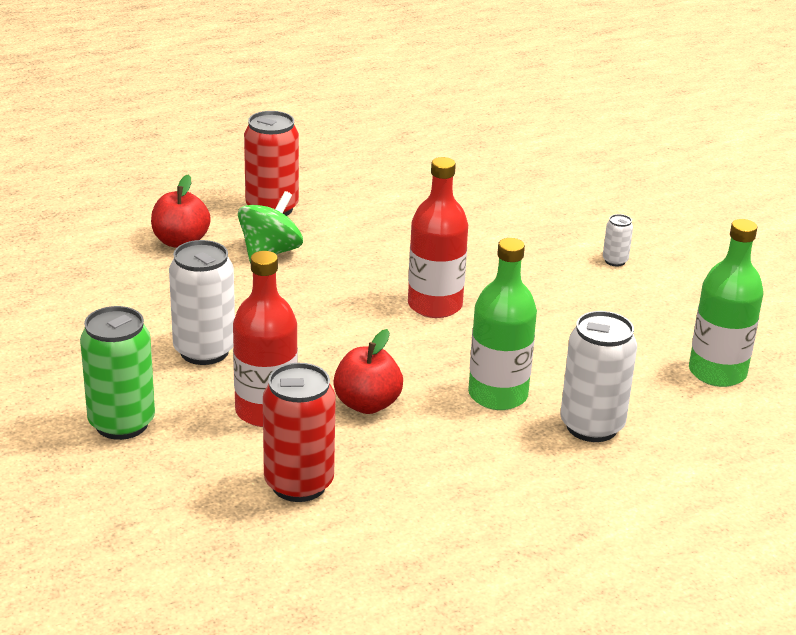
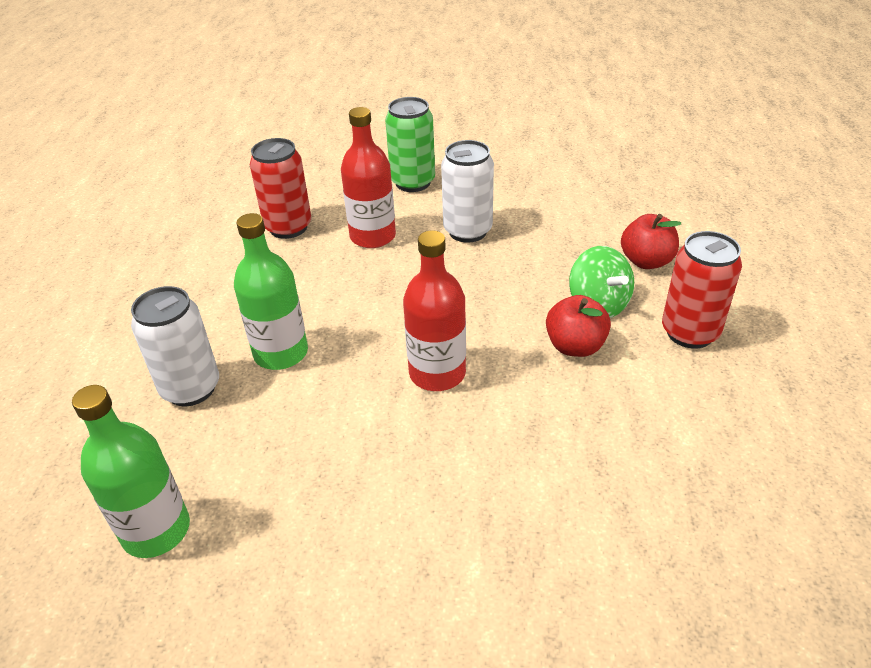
camera: 125 degrees right, 10 degrees up
red apple [333,329,403,414] -> red apple moved to [546,295,611,357]
white can [603,214,633,266] -> none

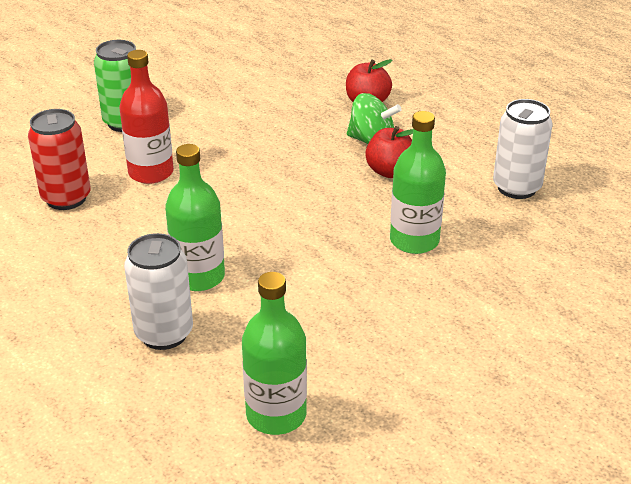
camera: 45 degrees left, 5 degrees down
red bottle [403,230,466,391] -> none
white can [441,140,494,243] -> white can moved to [493,99,553,199]
red can [662,231,742,349] -> none
none -> green bottle [390,111,446,254]

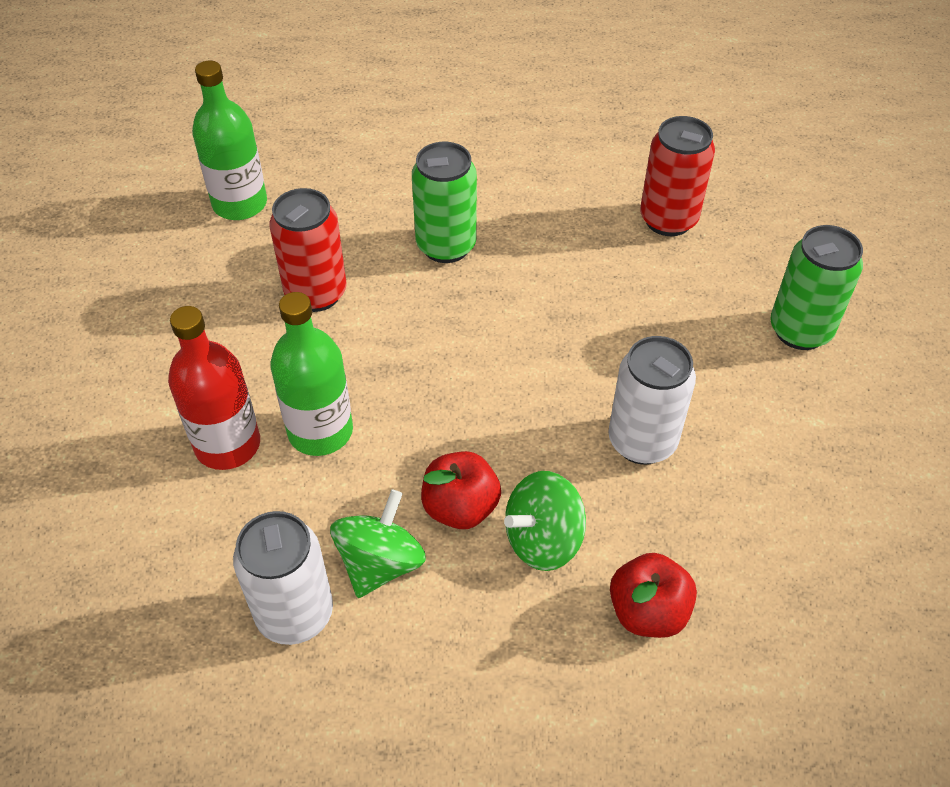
camera: 130 degrees right, 15 degrees up
red bottle [119,50,174,184] -> red bottle moved to [168,306,260,470]
white can [124,233,193,350] -> white can moved to [608,336,696,465]
green bottle [165,144,225,291] -> green can [412,142,477,263]
none -> red can [270,188,347,312]
none -> green spinning top [330,490,426,598]

